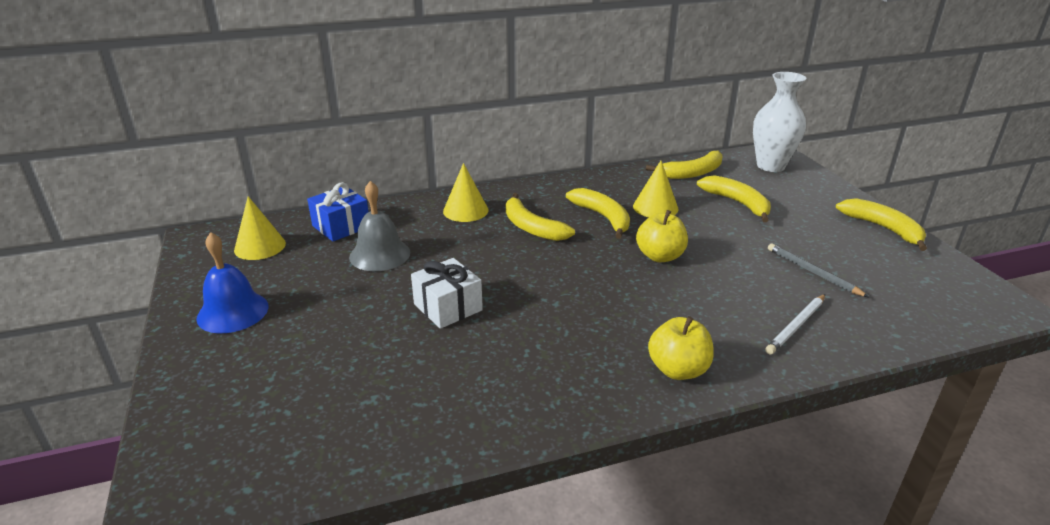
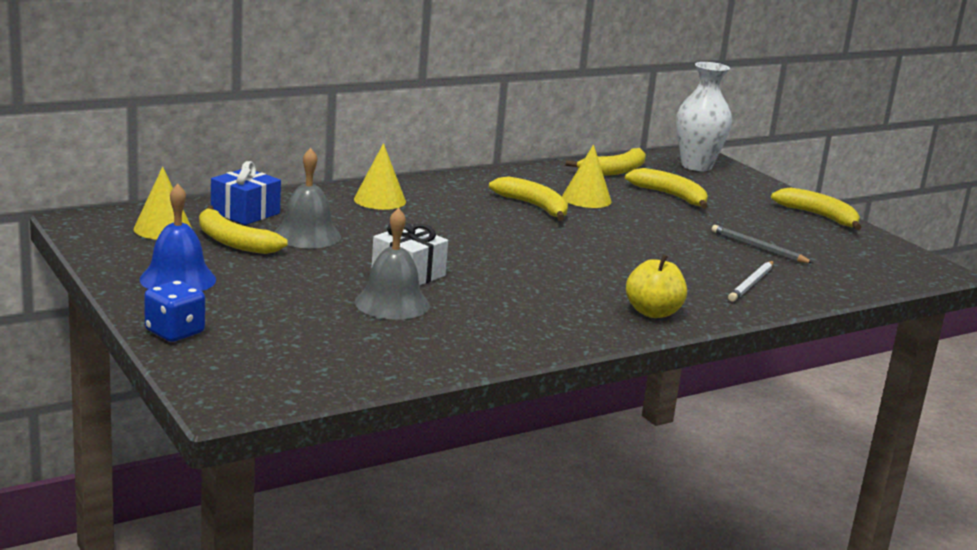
camera: 15 degrees left, 10 degrees down
yellow banana [506,193,575,241] -> yellow banana moved to [199,205,288,254]
yellow apple [636,210,688,262] -> none
none -> blue dice [144,281,205,342]
none -> grey bell [355,208,430,320]

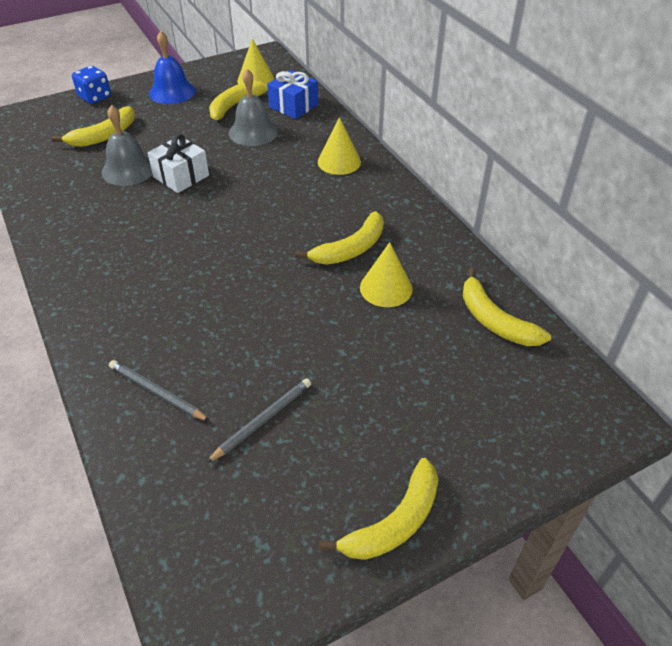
camera: 95 degrees right, 25 degrees up
yellow banana [625,168,708,209] -> yellow banana moved to [51,106,135,147]
yellow apple [626,254,687,318] -> none
white vase [676,62,732,171] -> none
white pencil [728,261,774,302] -> grey pencil [109,360,210,421]

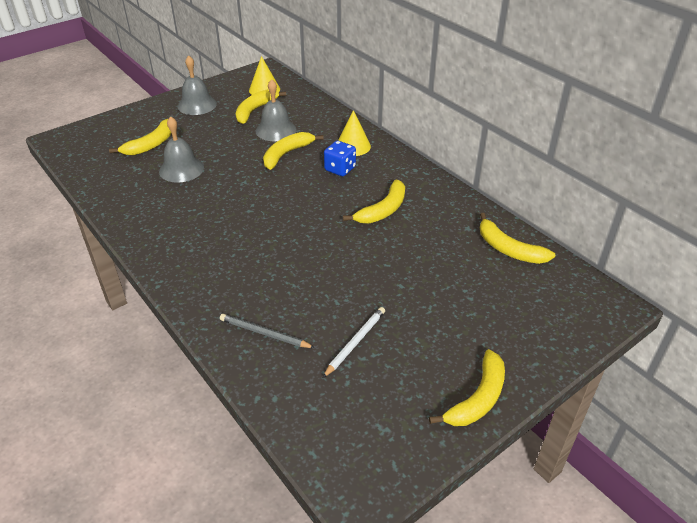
camera: 10 degrees left, 5 degrees down
blue dice [72,66,111,104] -> blue dice moved to [324,141,356,176]
white gift [148,134,209,193] -> none
blue bell [149,31,196,104] -> grey bell [178,55,217,115]
grey pencil [206,378,311,463] -> white pencil [323,307,385,378]
blue gift [267,70,318,119] -> none
yellow cone [360,242,413,307] -> none
none -> yellow banana [263,132,324,170]

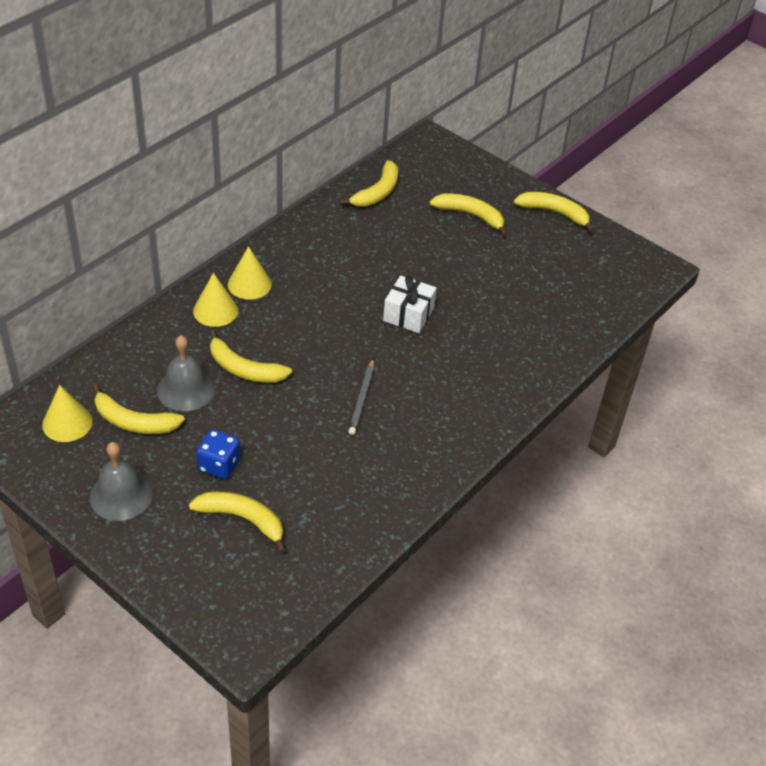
camera: 105 degrees left, 5 degrees up
grey bell [159,116,204,183] -> none
grey pencil [220,314,315,348] -> grey pencil moved to [348,358,374,435]
white pencil [323,307,385,378] -> none
blue dice [324,141,356,176] -> blue dice moved to [196,429,240,479]
yellow banana [343,180,405,223] -> yellow banana moved to [430,194,507,236]
none -> yellow cone [228,246,272,300]
none -> white gift [383,275,436,333]

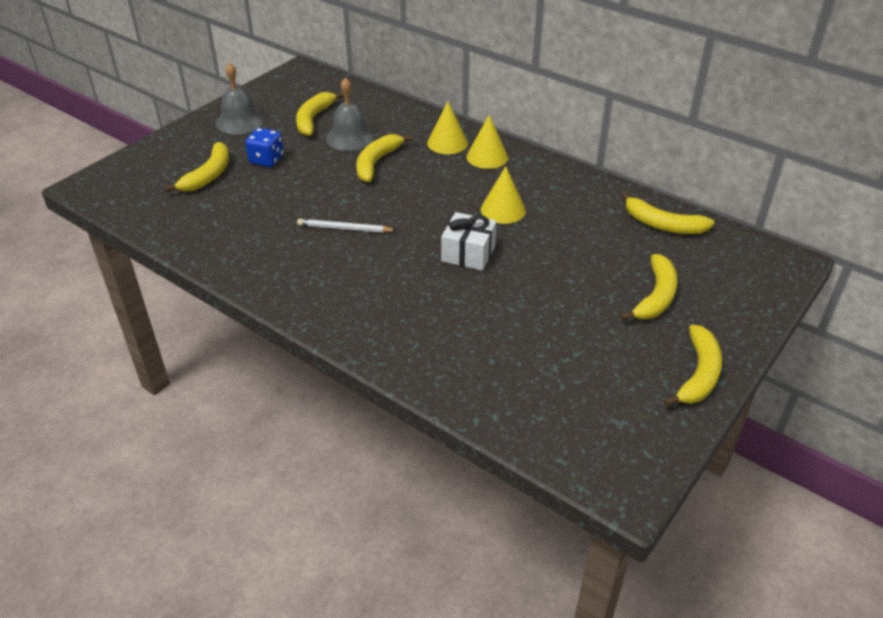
camera: 90 degrees right, 5 degrees down
yellow cone [42,385,93,442] -> yellow cone moved to [481,166,526,224]
grey pencil [348,358,374,435] -> white pencil [297,219,397,233]

